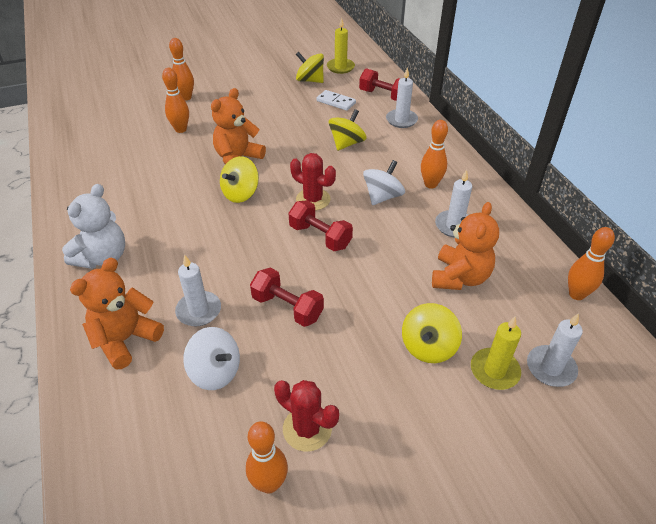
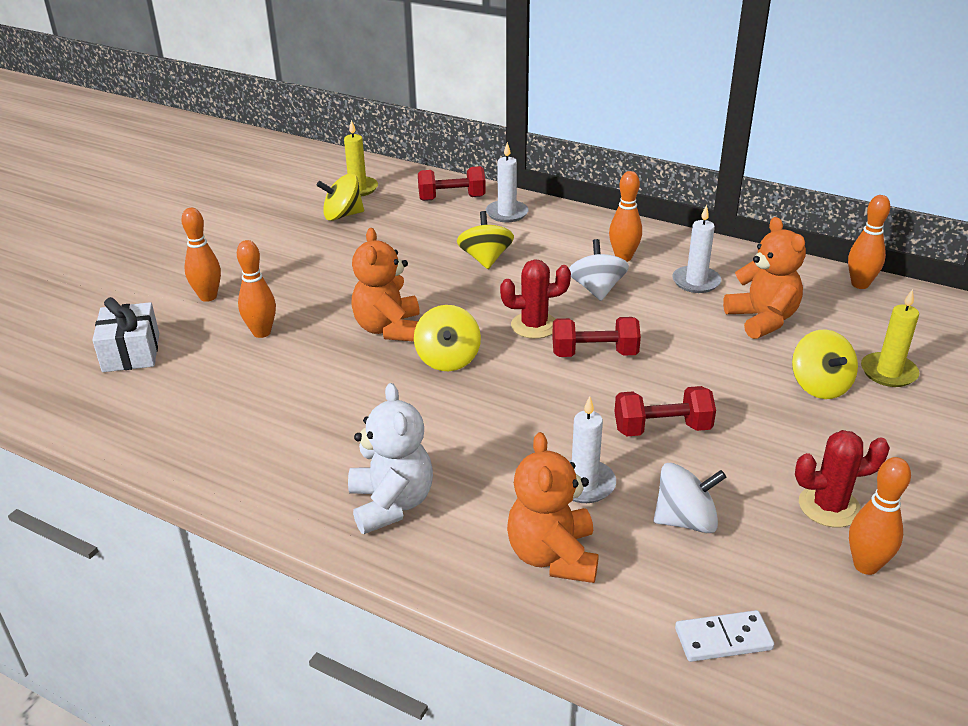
camera: 40 degrees left, 10 degrees down
white domino [317,90,356,111] -> white domino moved to [675,610,774,662]
white candle [527,313,583,387] -> none
none -> white gift [92,297,159,372]

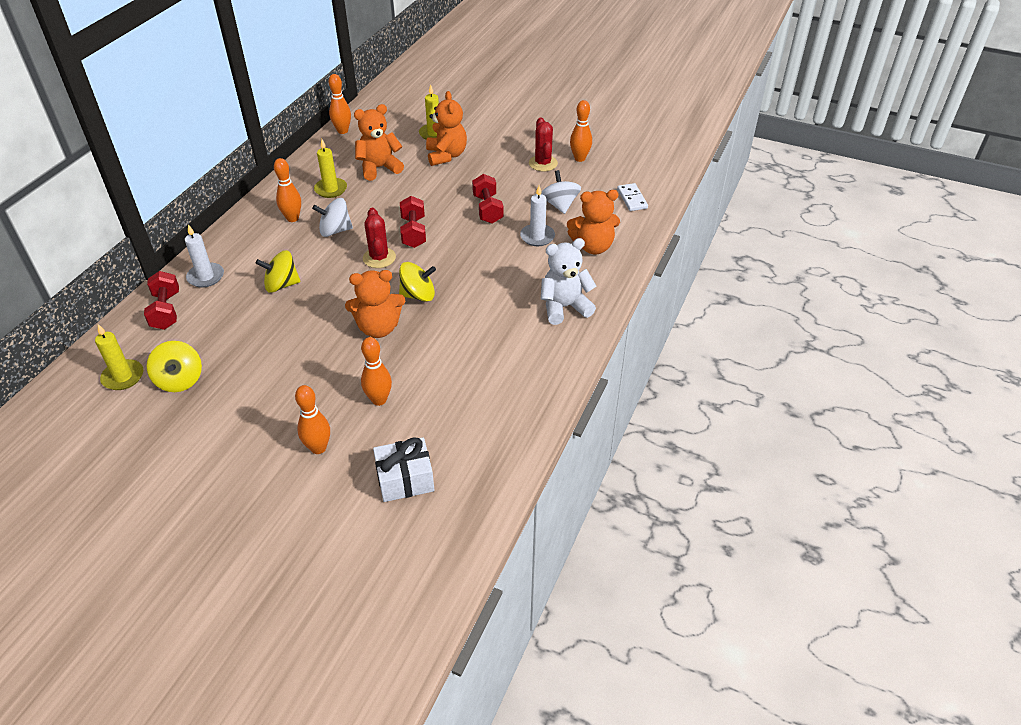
camera: 95 degrees left, 10 degrees up
white candle [672,205,721,293] -> yellow candle [314,139,347,198]
yellow spinning top [792,330,858,399] -> orange teddy bear [426,91,467,166]

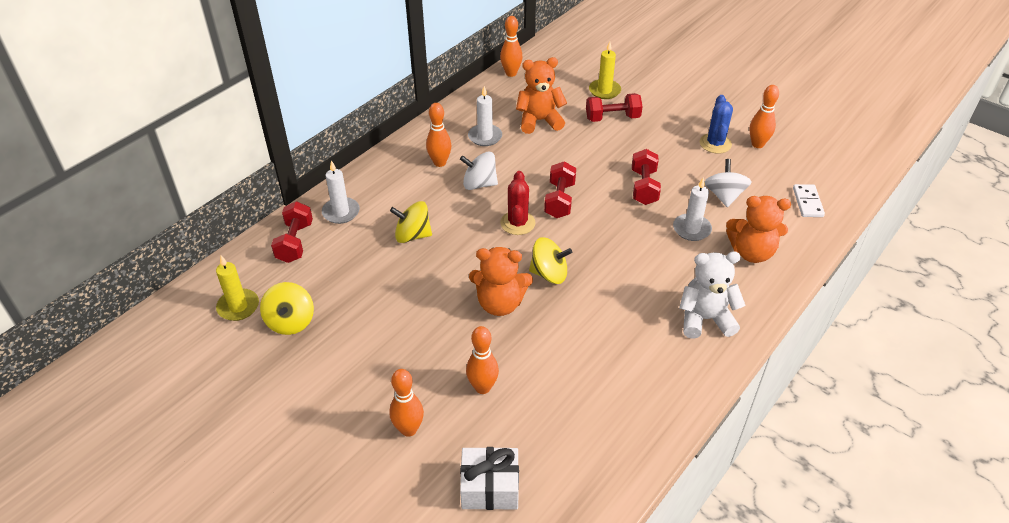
camera: 15 degrees right, 0 degrees up
yellow candle [314,139,347,198] -> white candle [468,86,502,146]
orange teddy bear [426,91,467,166] -> red dumbbell [586,93,643,122]
red cactus [529,117,558,172] -> blue cactus [700,95,733,154]

